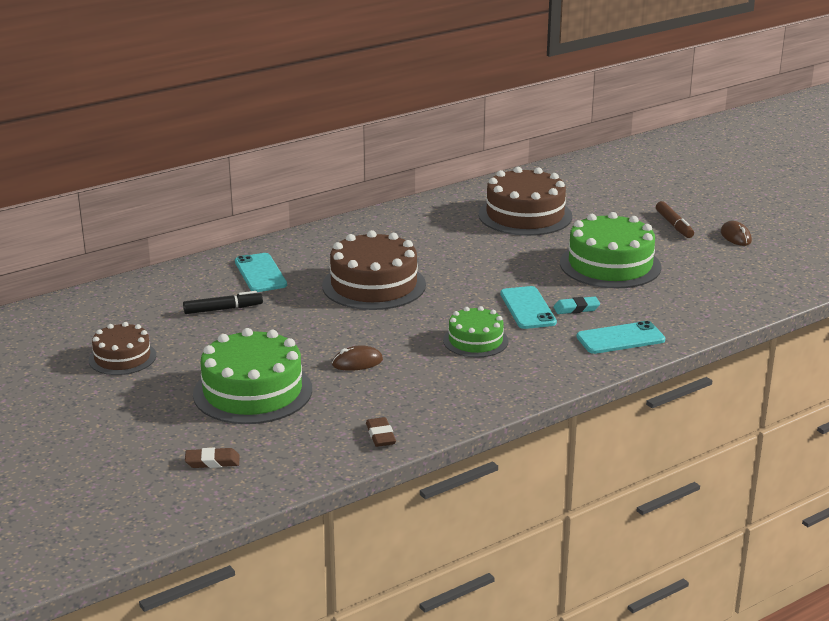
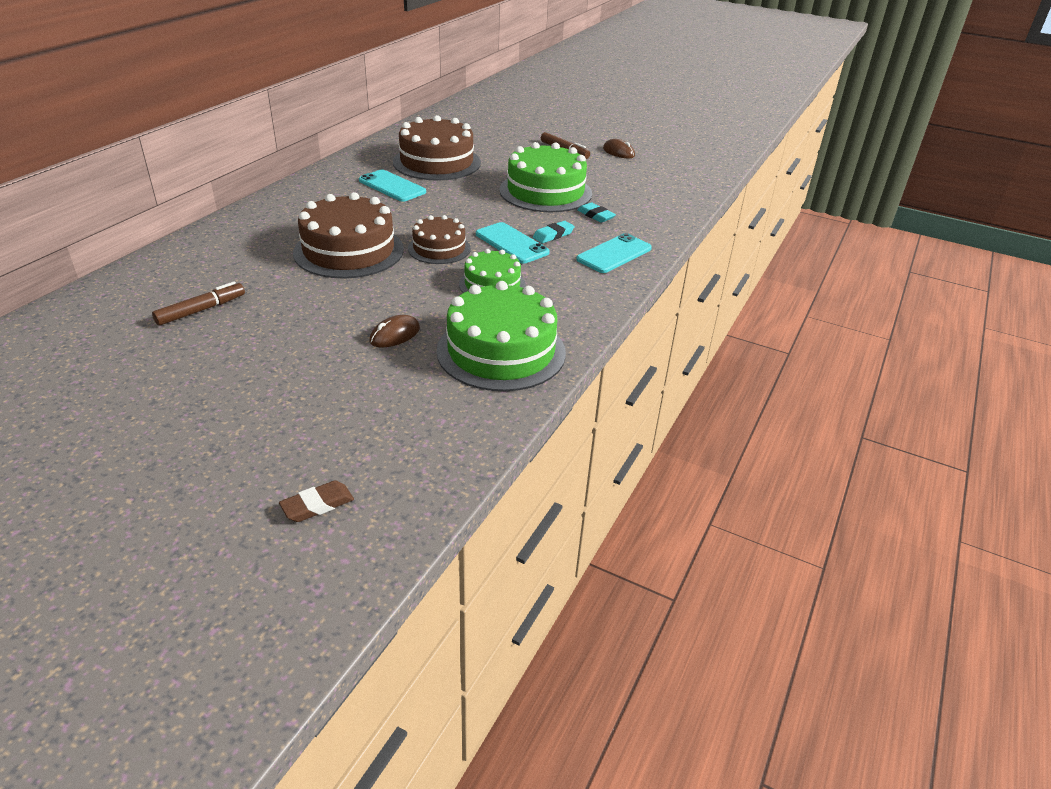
camera: 30 degrees left, 10 degrees up
brown cake [89,322,156,375] -> brown cake moved to [408,215,471,264]
black marker [183,291,263,314] -> brown marker [152,281,245,326]
green cake [193,328,312,424] -> green cake moved to [436,281,566,391]
turquoise phone [235,253,287,292] -> turquoise phone moved to [359,170,426,202]
brown eraser [366,417,396,447] -> none
none -> turquoise eraser [577,202,616,223]

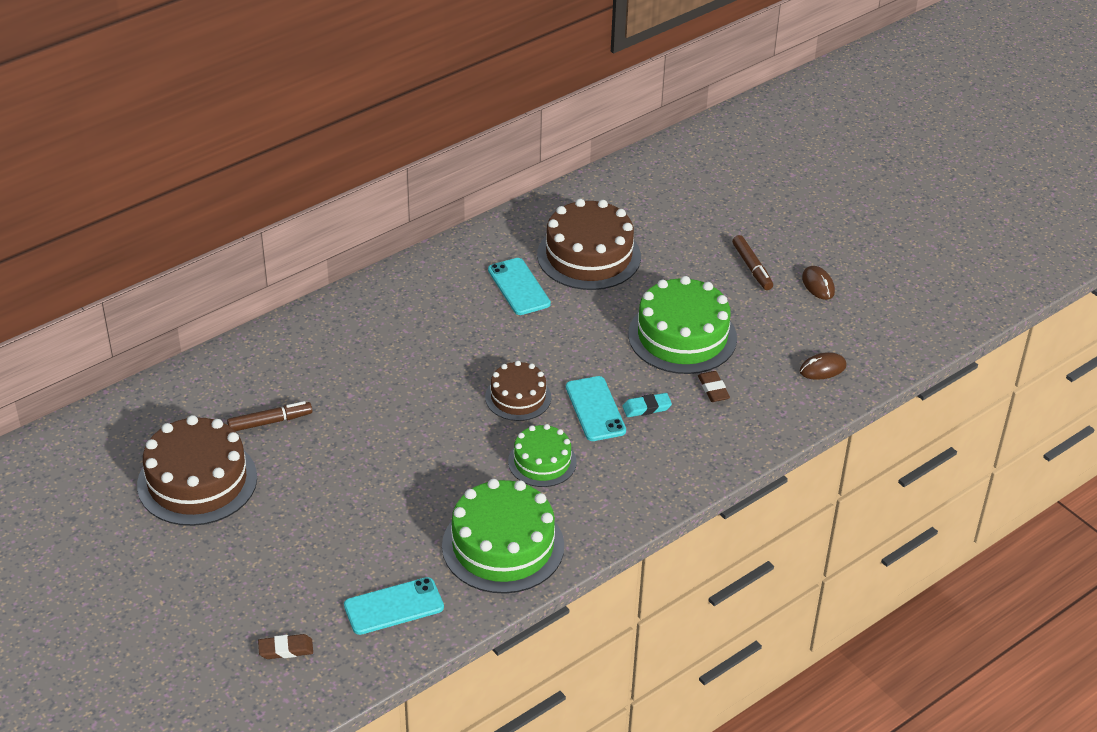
camera: 25 degrees right, 5 degrees up
brown cake [293,192,404,279] -> brown cake moved to [137,415,257,526]
brown mouse [369,315,420,348] -> brown mouse moved to [800,352,847,380]
turquoise phone [576,233,652,273] -> turquoise phone moved to [344,577,444,635]
turquoise eraser [577,202,616,223] -> brown eraser [698,371,730,402]

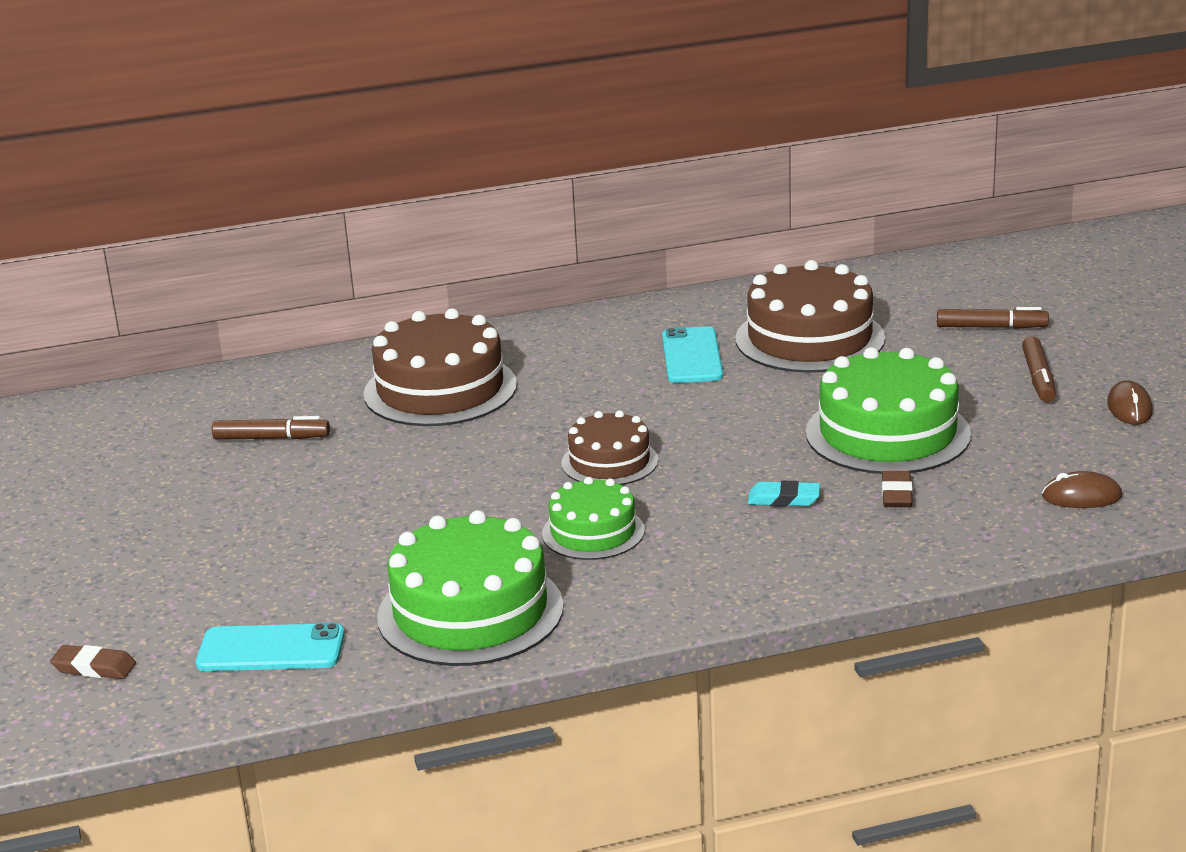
camera: 25 degrees right, 15 degrees down
brown cake [137,415,257,526] -> brown cake moved to [364,308,517,426]
turquoise phone [566,376,626,441] -> none
none -> brown marker [937,307,1049,329]

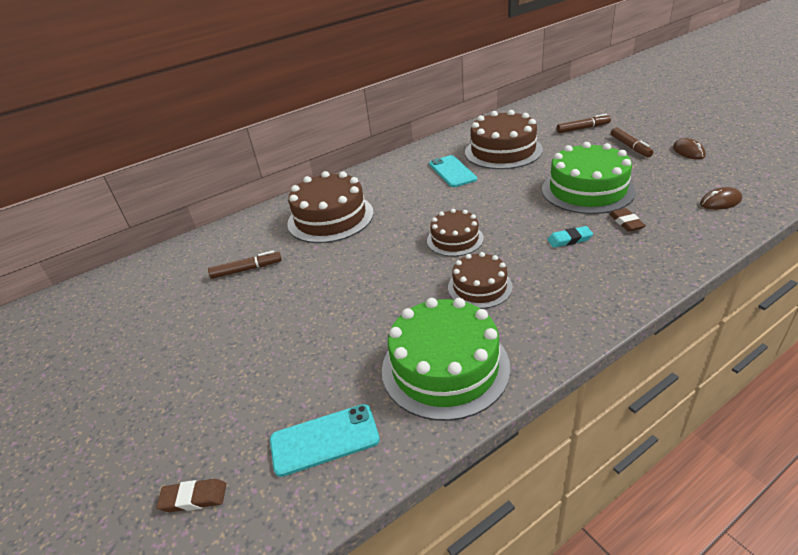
camera: 15 degrees left, 10 degrees up
green cake [542,477,645,560] -> brown cake [448,252,513,309]

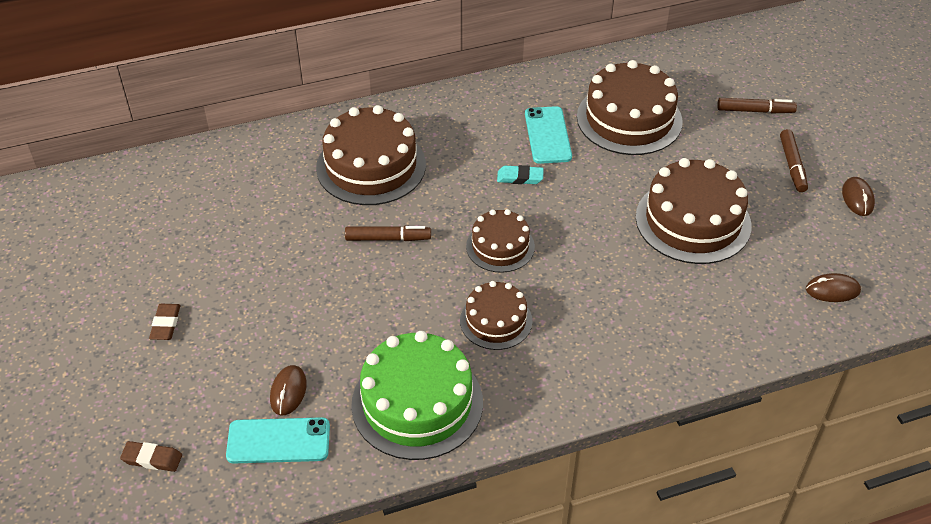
camera: 10 degrees right, 10 degrees up
brown marker [208,250,282,279] -> brown marker moved to [345,226,431,241]
green cake [542,142,636,214] -> brown cake [636,158,751,264]
turquoise eraser [547,226,593,248] -> turquoise eraser moved to [497,165,544,184]
brown eraser [609,208,646,232] -> brown eraser moved to [149,304,180,340]
none -> brown mouse [270,365,307,416]

